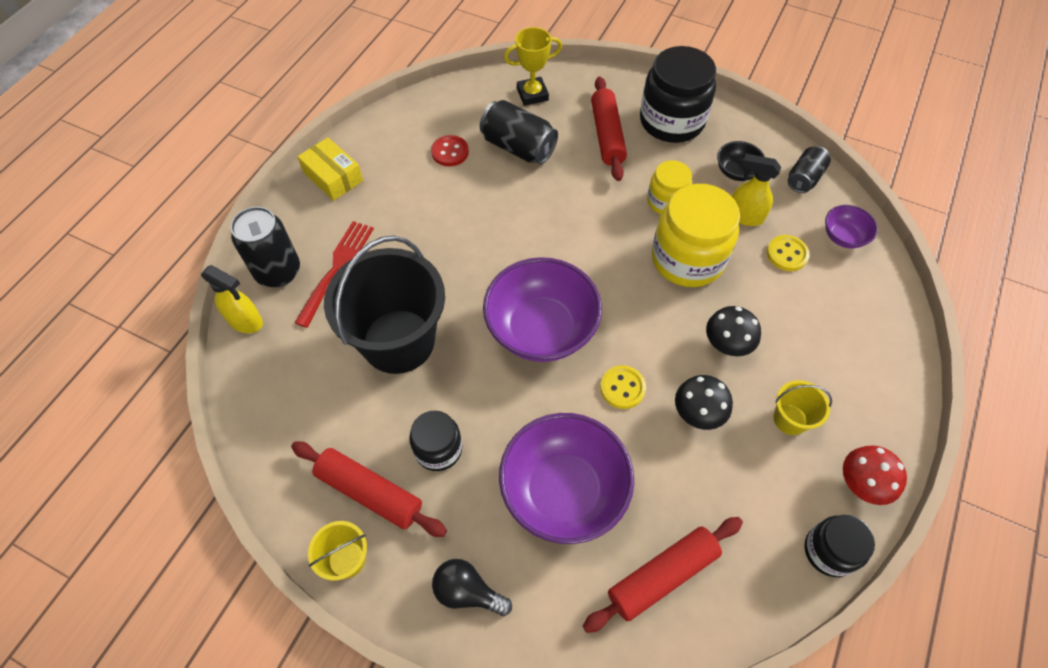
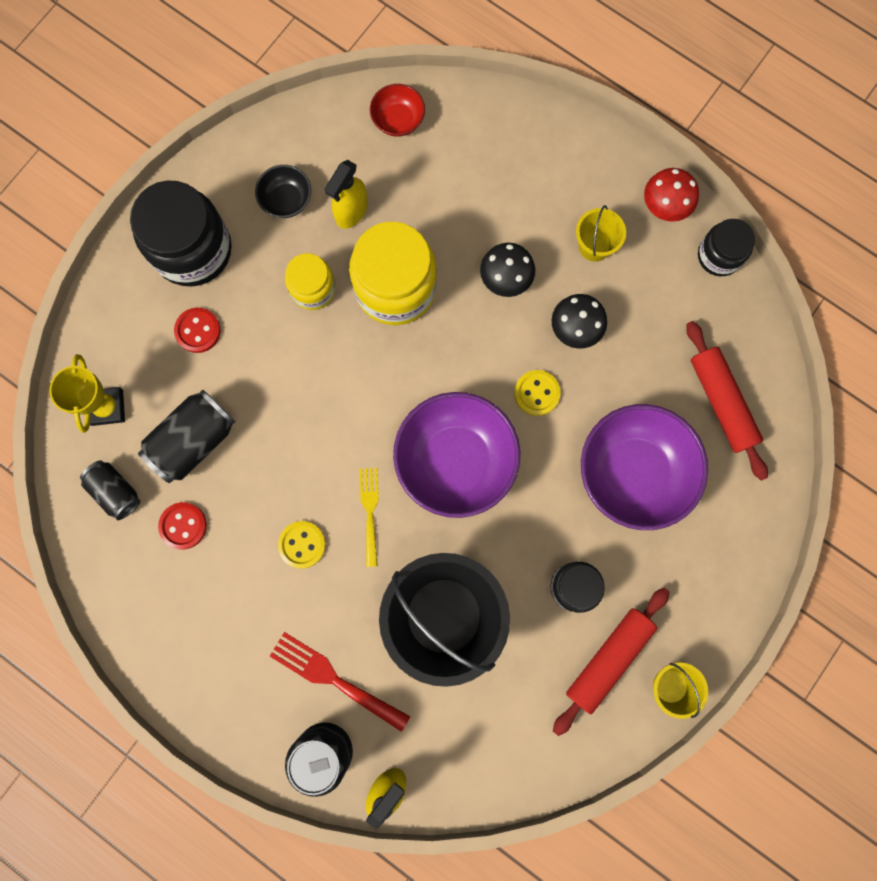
camera: 80 degrees left, 20 degrees up
yellow box [297,137,363,201] -> none
black light bulb [432,559,512,616] -> none
red rolling pin [591,77,627,181] -> red button [174,308,221,353]
yellow button [767,235,810,271] -> yellow button moved to [278,521,326,568]
black can [788,146,831,193] -> black can moved to [80,460,140,520]
purple bowl [825,205,878,248] -> red bowl [370,84,425,137]
none -> yellow fork [360,468,379,567]

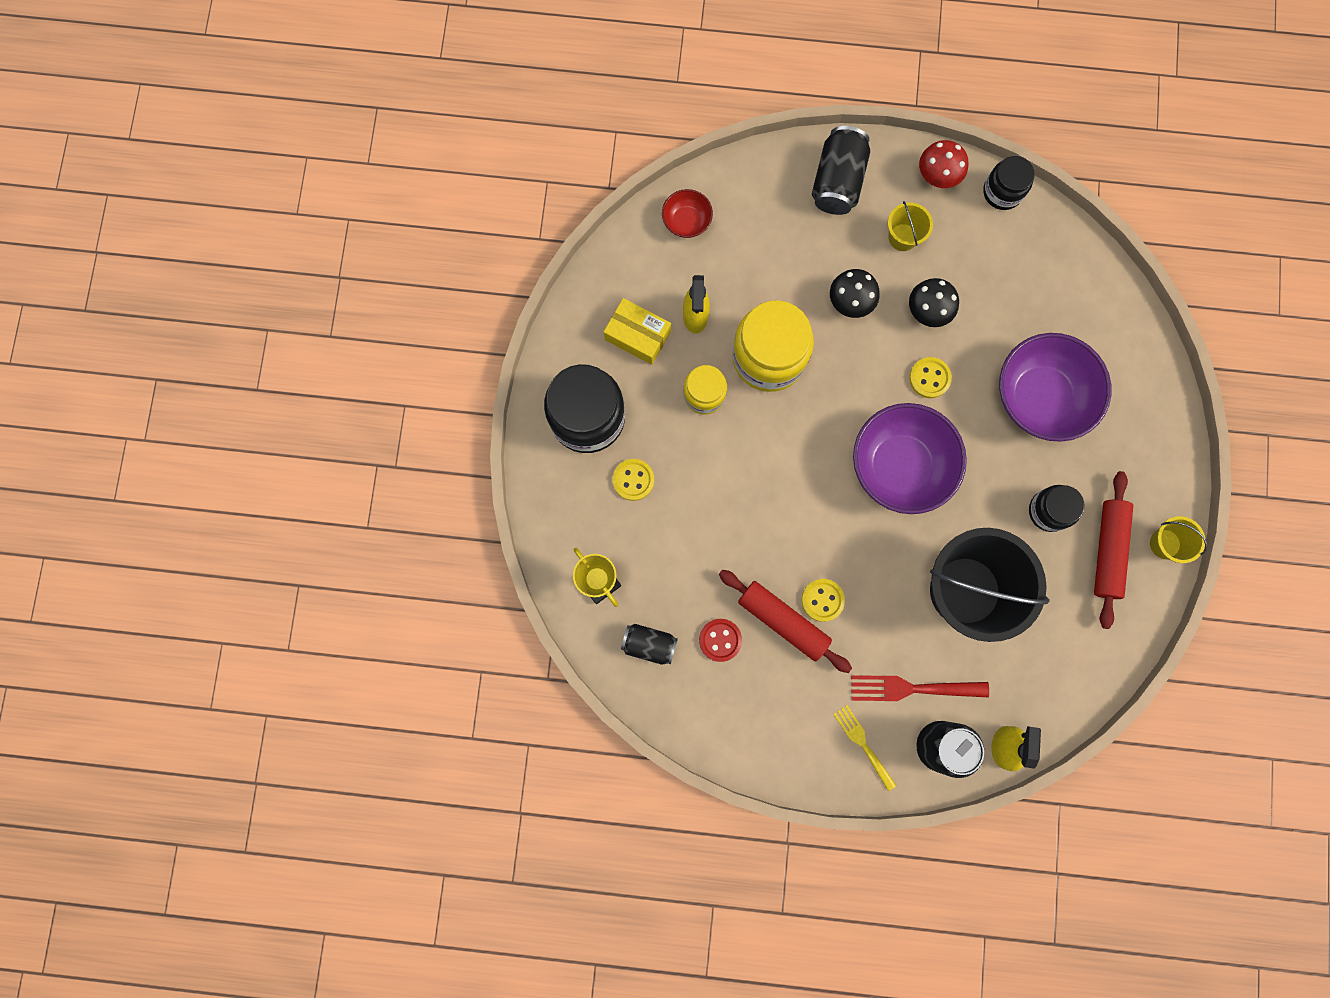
camera: 30 degrees left, 0 degrees up
black can [138,389,235,483] -> black can moved to [812,126,870,215]
red button [174,308,221,353] -> yellow button [613,459,654,501]
black bowl [255,165,311,218] -> yellow box [604,298,671,365]
yellow fork [360,468,379,567] -> yellow fork moved to [834,705,897,791]
red rolling pin [686,321,768,481] -> red rolling pin moved to [719,570,852,673]

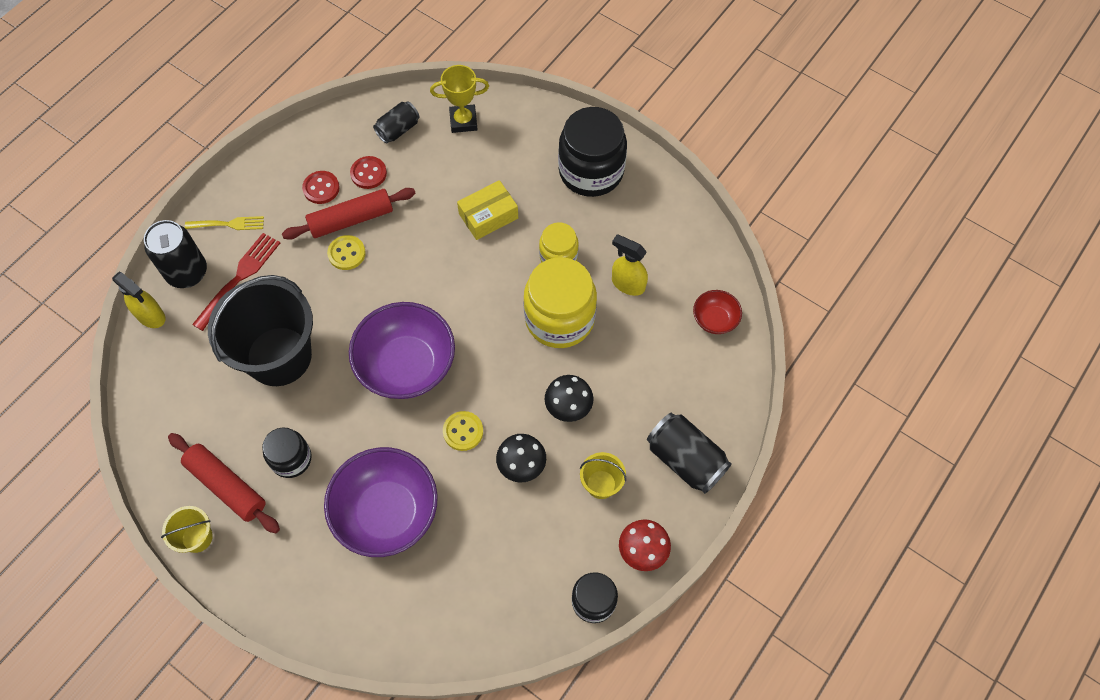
camera: 120 degrees right, 15 degrees down
yellow box [604,298,671,365] -> yellow box moved to [457,180,518,240]
yellow button [613,459,654,501] -> none
none -> red button [302,171,340,204]

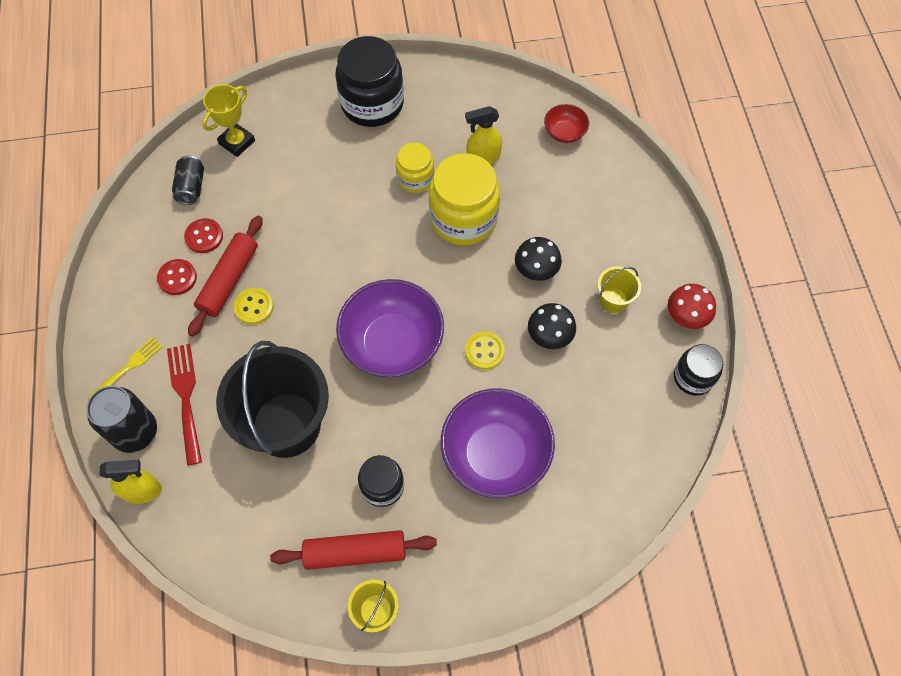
camera: 45 degrees left, 0 degrees up
yellow box [457,180,518,240] -> none
black can [647,413,732,494] -> none

